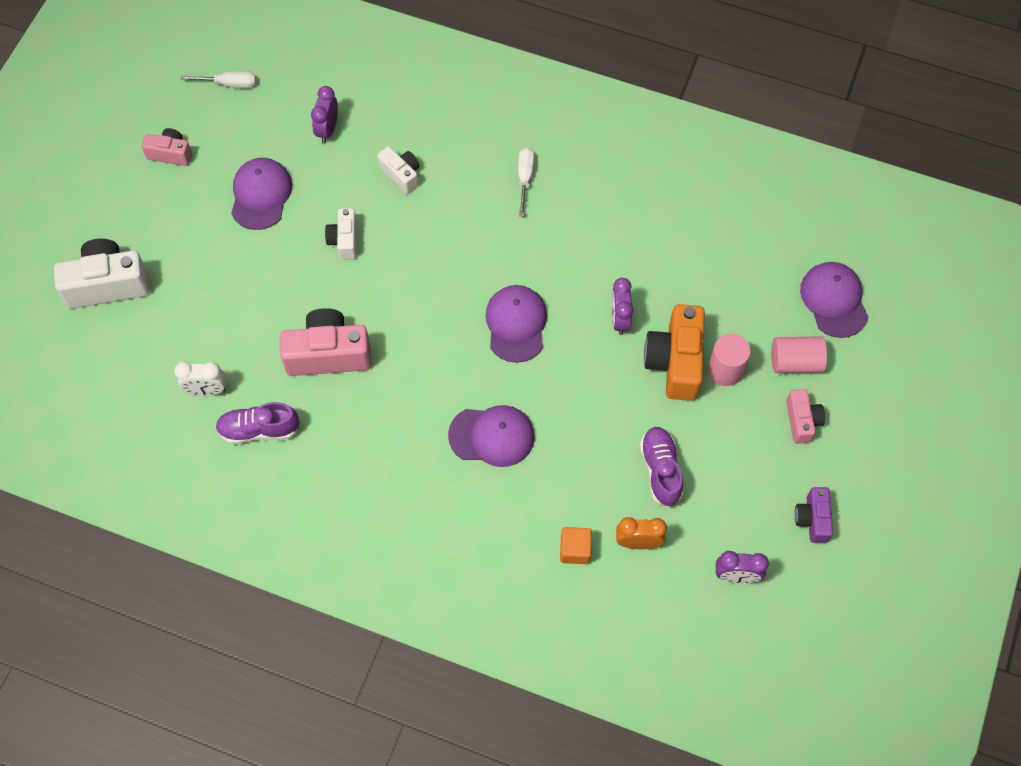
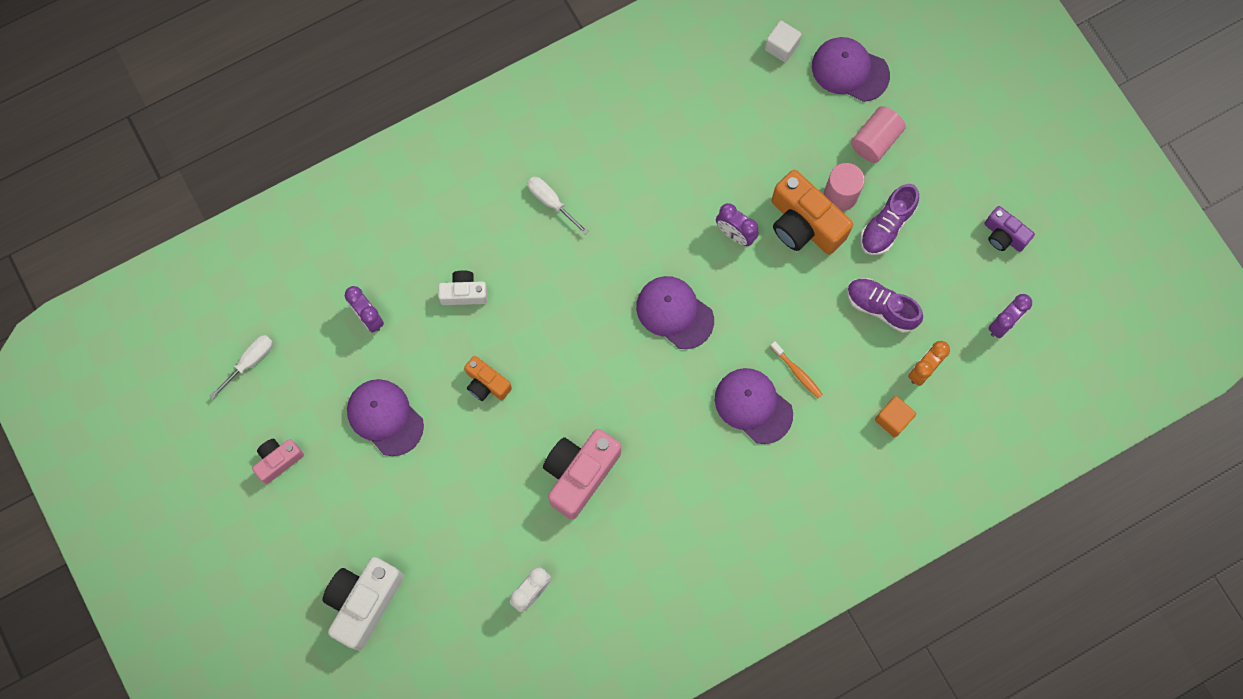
camera: 50 degrees left, 10 degrees up
purple shoe [215,402,300,444] -> purple shoe moved to [860,184,919,255]
white camera [325,208,357,260] -> orange camera [464,356,512,401]
purple cap [448,405,535,467] -> purple cap turned 90 degrees counterclockwise [715,368,793,444]
pink camera [786,389,825,444] -> none
none -> white cube [765,21,802,62]
none -> orange toothbrush [770,341,823,398]

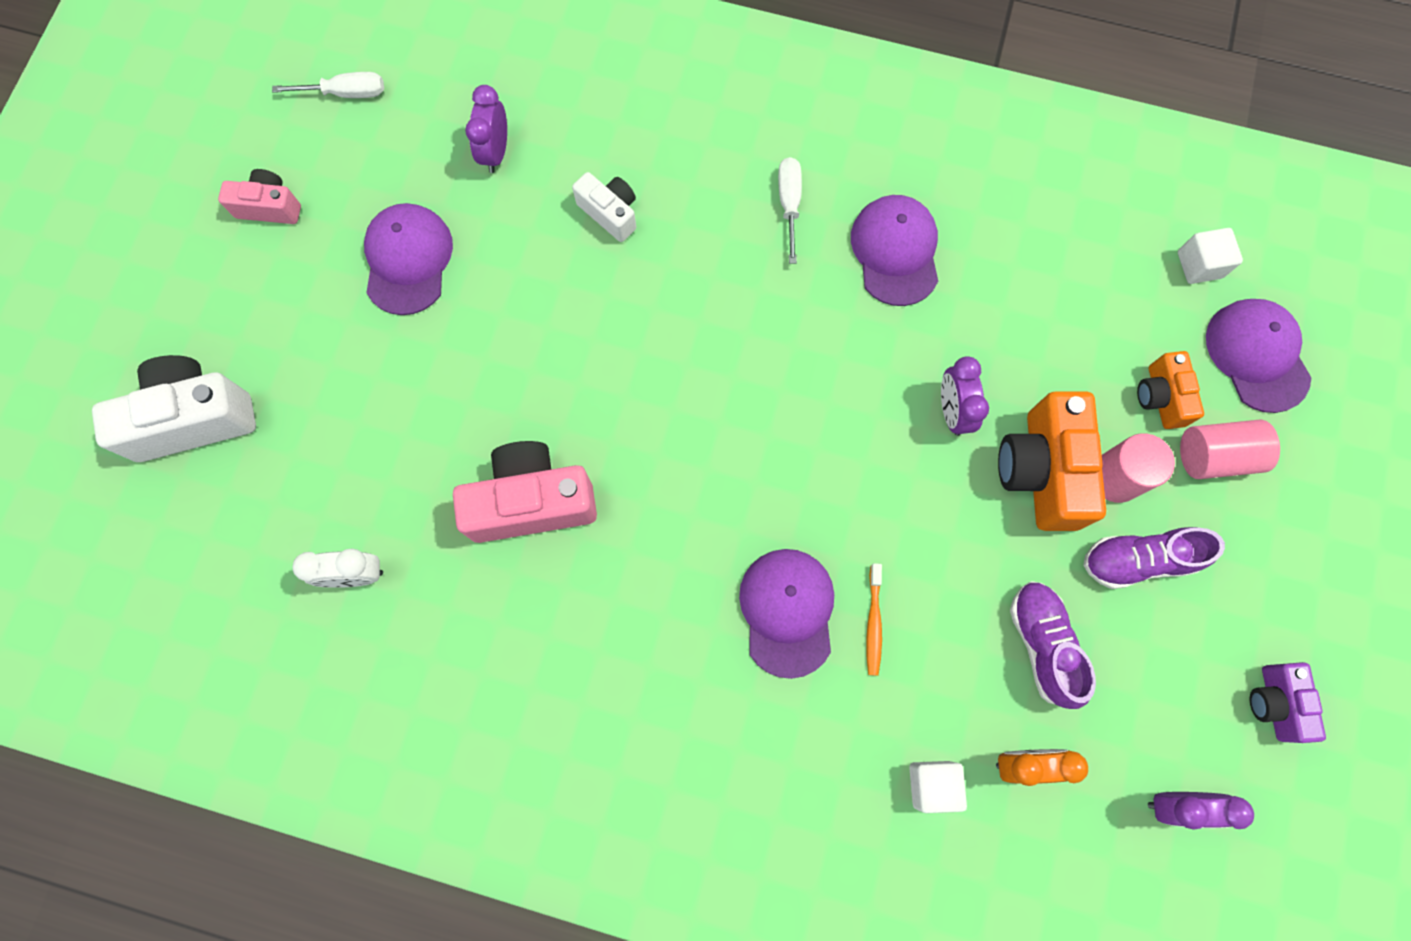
camera: 45 degrees right, 0 degrees up
orange camera [464,356,512,401] -> orange camera moved to [1137,351,1204,429]
purple cap [636,276,714,349] -> purple cap moved to [851,195,938,306]
orange cube [875,396,916,437] -> white cube [909,761,967,813]

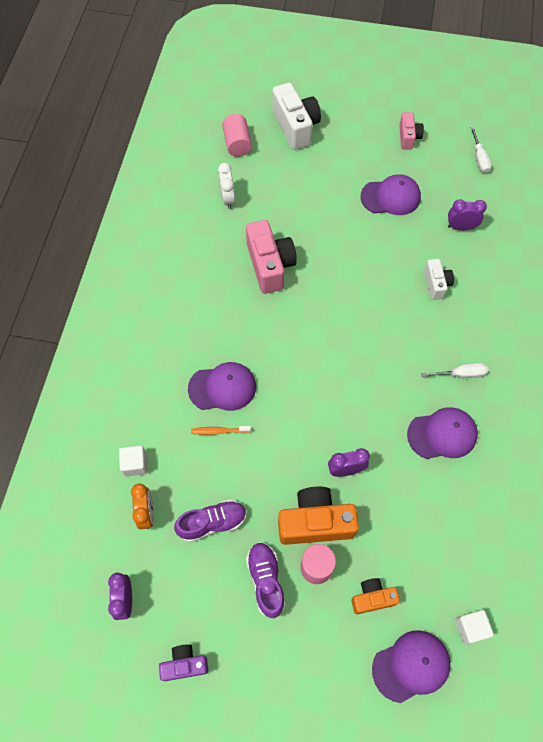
camera: 85 degrees right, 10 degrees down
white camera [572,172,636,242] -> white camera turned 45 degrees counterclockwise [424,259,454,300]
pink cylinder [1180,419,1280,479] -> pink cylinder moved to [222,114,252,157]

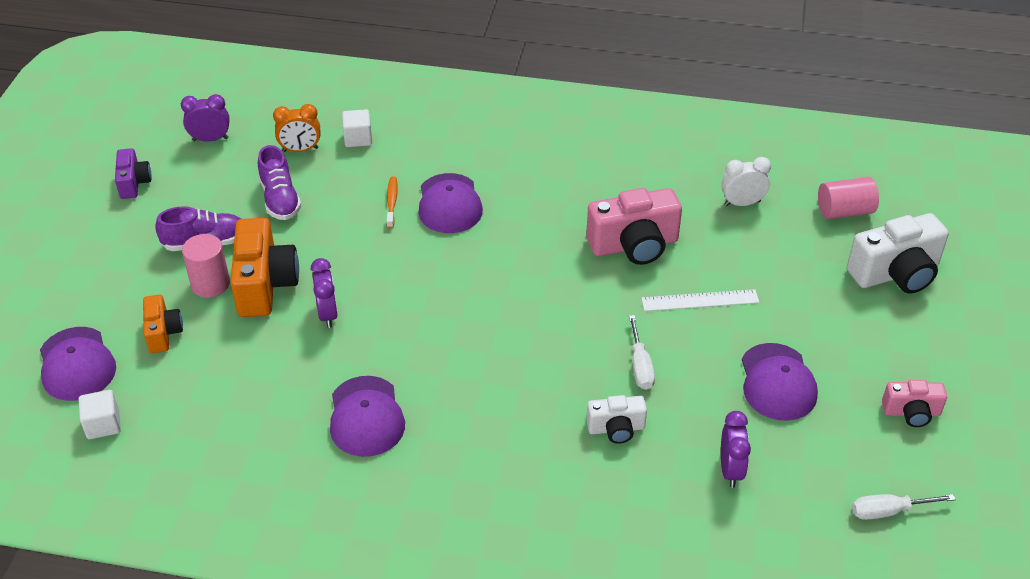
camera: 90 degrees right, 20 degrees down
white screwdriver [421,363,488,378] -> white screwdriver moved to [629,315,655,390]
none -> white ruler [641,289,759,311]

